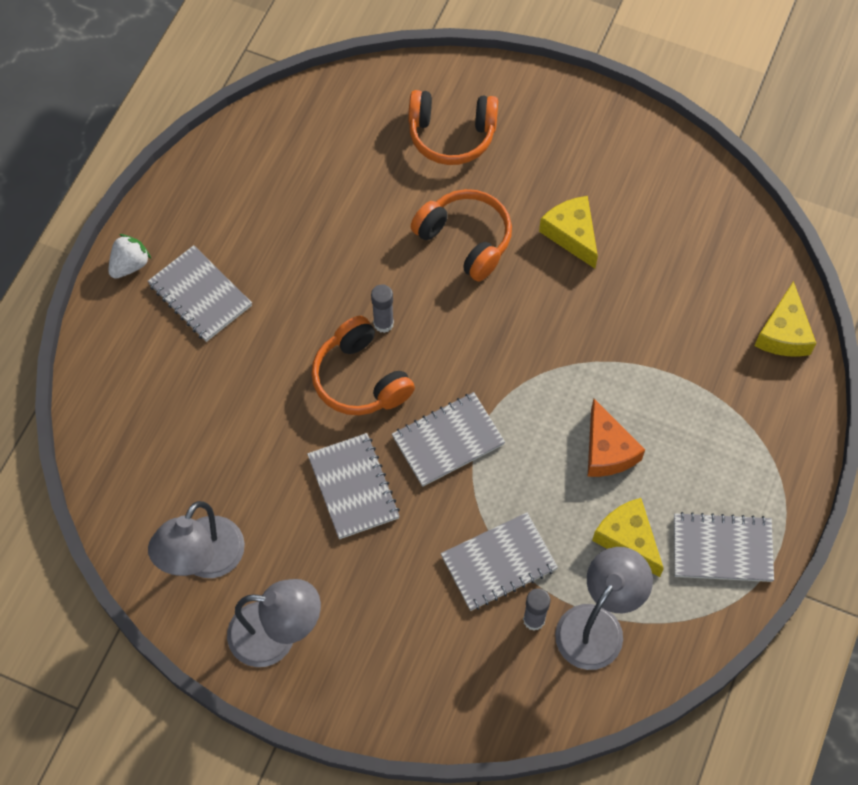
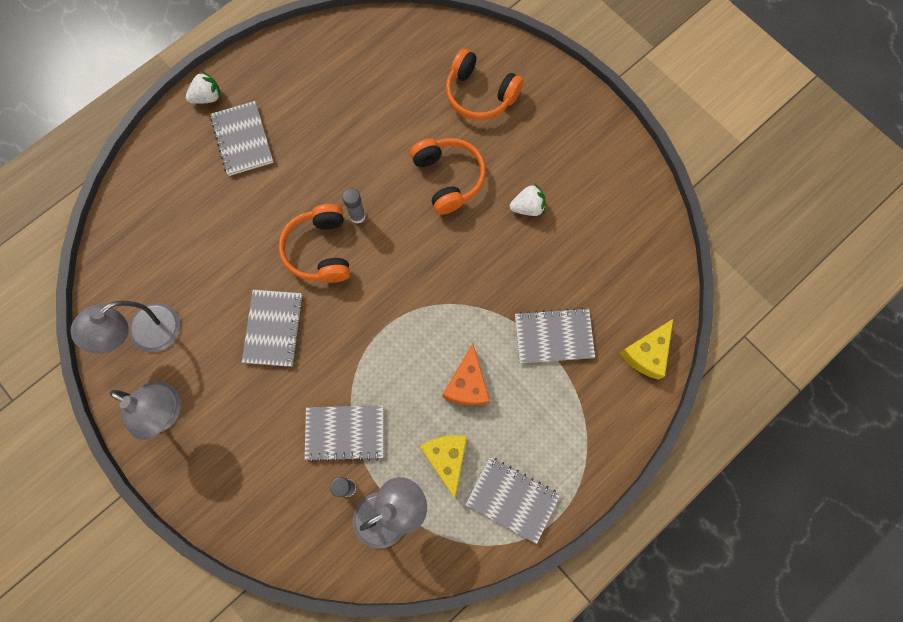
camera: 25 degrees right, 10 degrees up
grey notebook [392,392,505,487] -> grey notebook moved to [515,308,595,363]
yellow cheese [539,196,598,268] -> white strawberry [510,184,546,216]

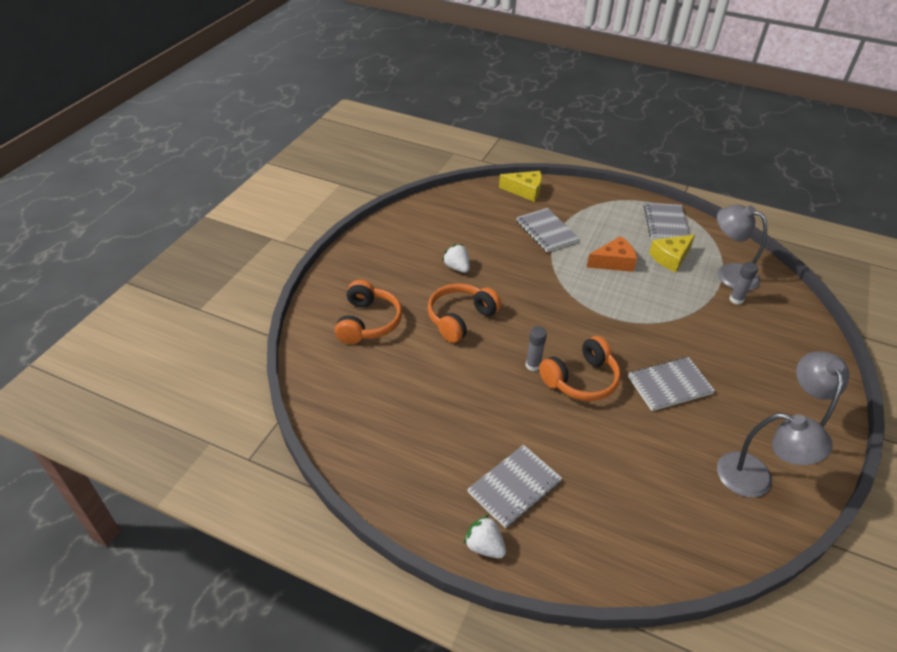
camera: 115 degrees left, 30 degrees down
grey notebook [305,405,384,462] -> none

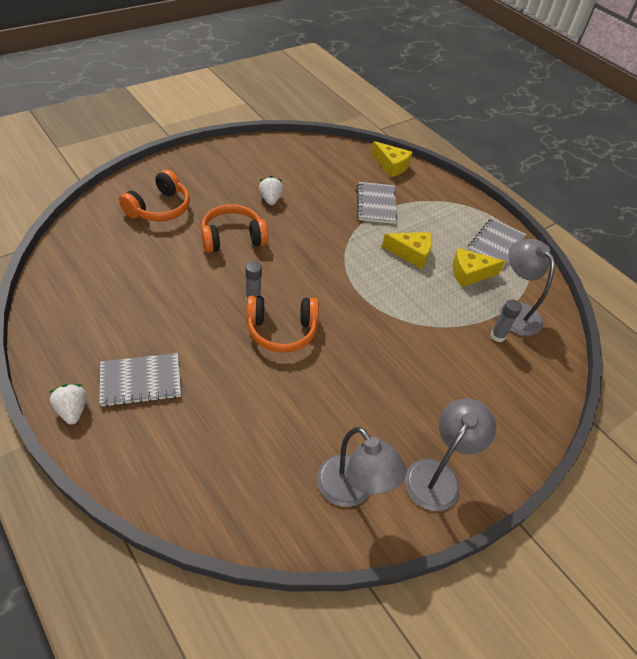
camera: 25 degrees right, 5 degrees up
orange cheese [587,236,637,272] -> yellow cheese [382,232,432,269]
grey notebook [628,357,715,411] -> none

